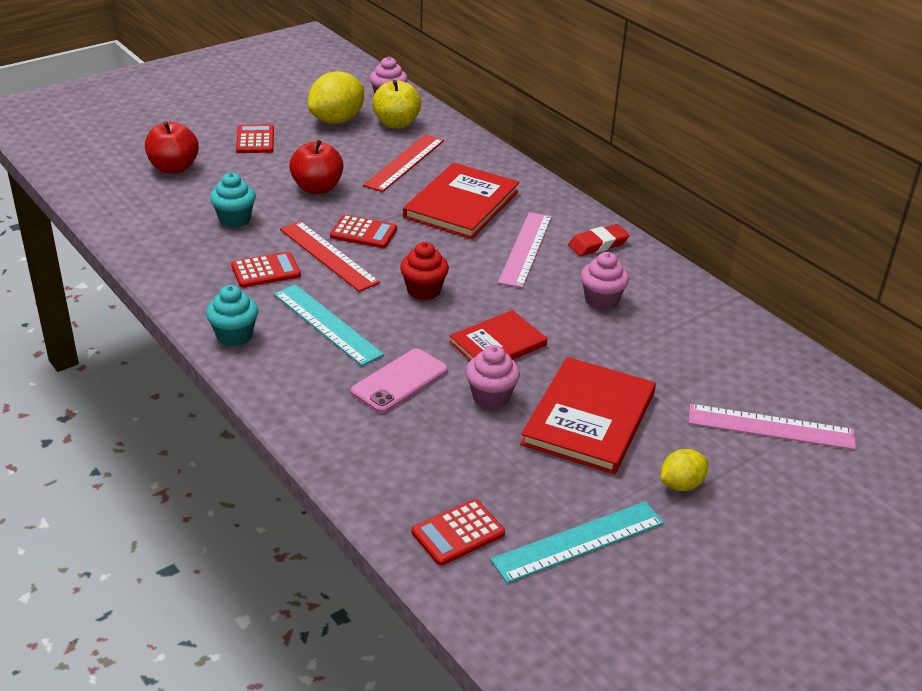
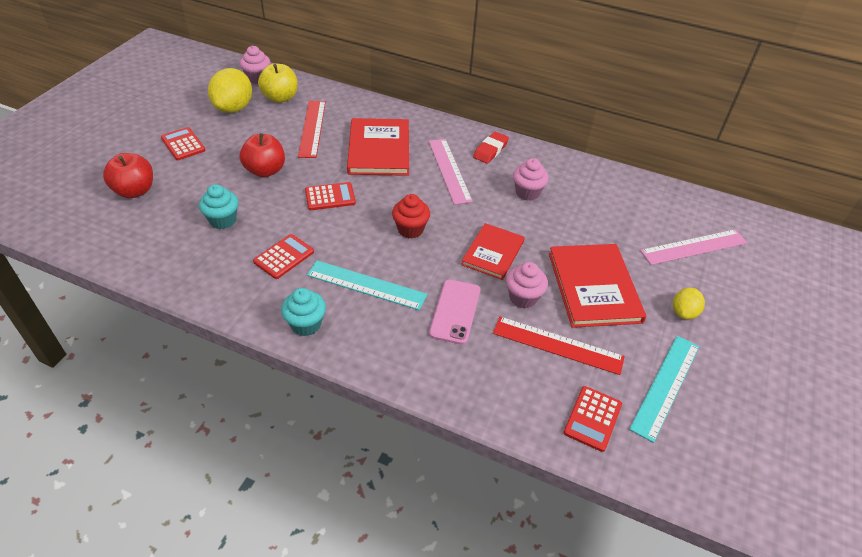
camera: 30 degrees left, 10 degrees up
red ruler [280,221,380,292] -> red ruler moved to [493,316,625,375]

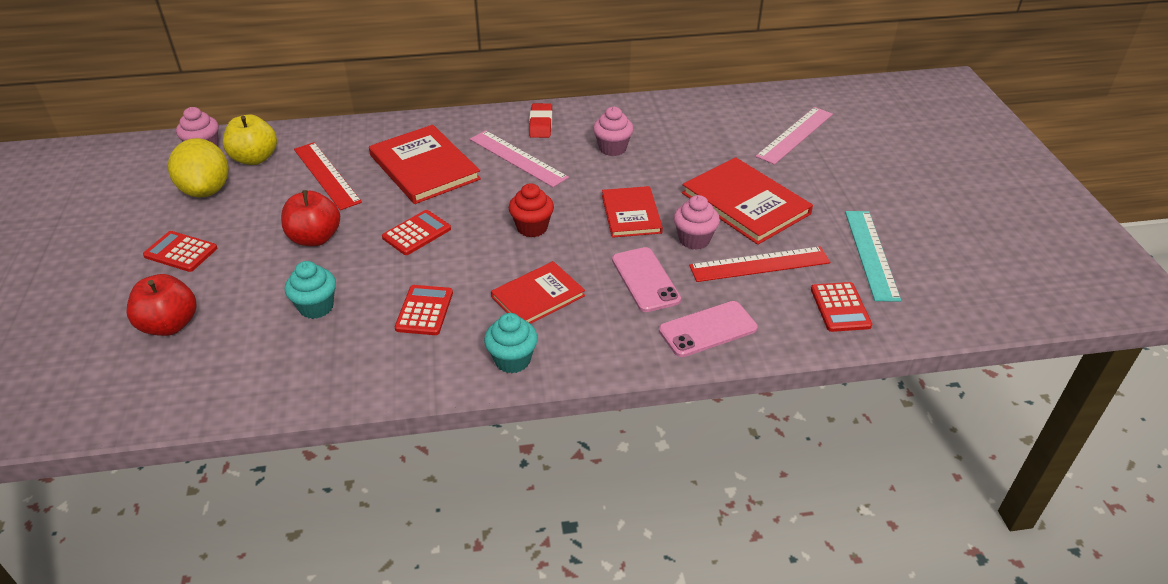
camera: 30 degrees left, 5 degrees down
turquoise ruler [307,260,427,310] -> red book [491,261,585,324]
yellow lemon [673,287,705,320] -> none
none -> pink phone [659,301,758,357]

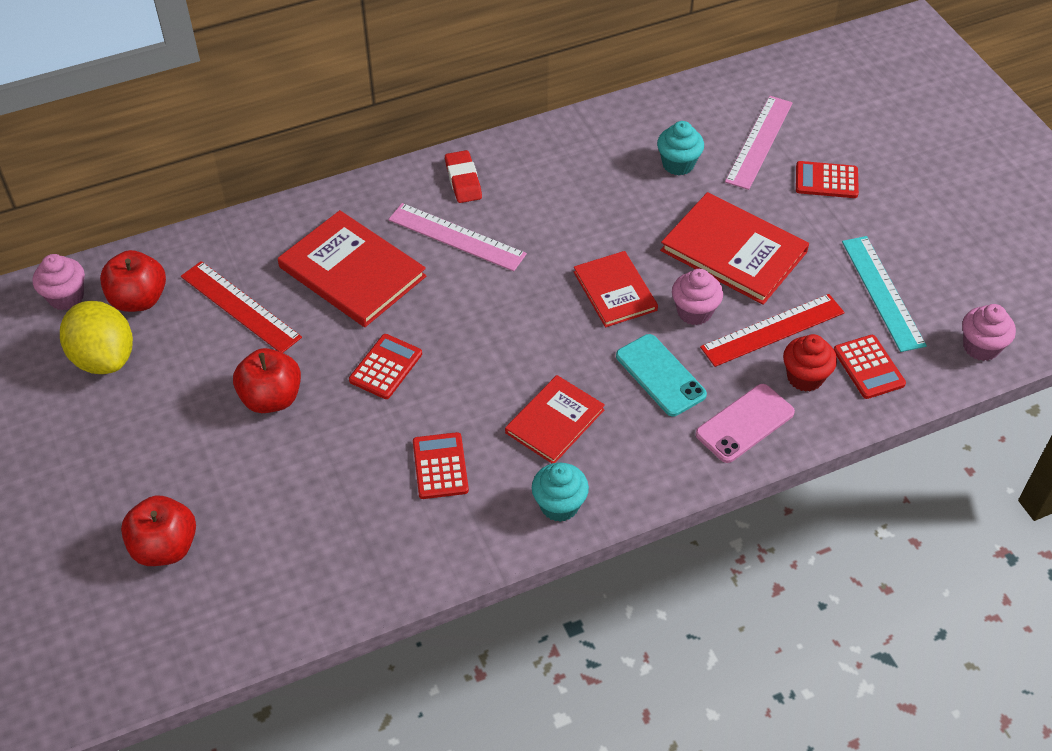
camera: 15 degrees left, 10 degrees up
red calculator [143,231,217,272] -> red calculator moved to [796,161,859,198]
yellow apple [223,114,277,165] -> red apple [100,250,166,312]
turquoise cupcake [285,261,336,319] -> turquoise cupcake moved to [657,121,704,175]
red cupcake [509,183,554,237] -> red cupcake moved to [783,334,837,392]
pink cupcake [593,107,634,156] -> pink cupcake moved to [962,304,1016,361]
pink phone [612,247,681,312] -> turquoise phone [616,334,707,416]

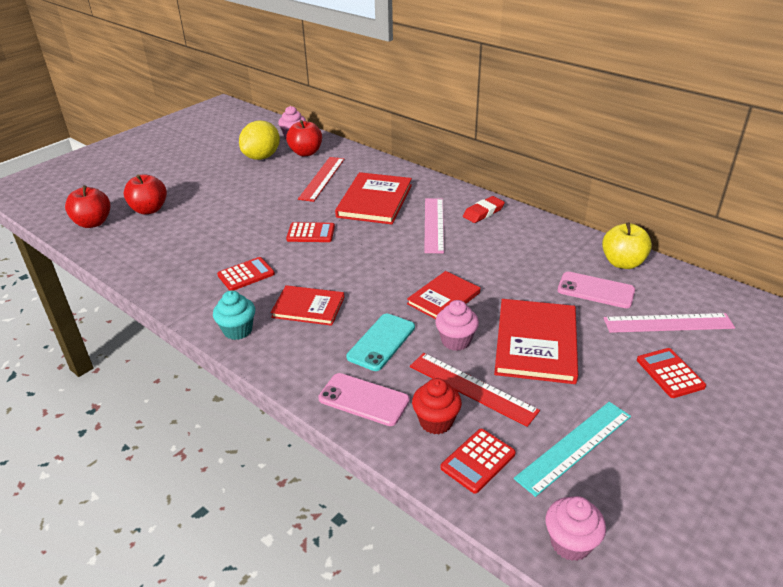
camera: 65 degrees right, 15 degrees down
red apple [233,348,301,413] -> red apple moved to [65,185,111,228]
turquoise cupcake [657,121,704,175] -> pink phone [558,272,635,308]
none -> yellow apple [602,222,652,269]

